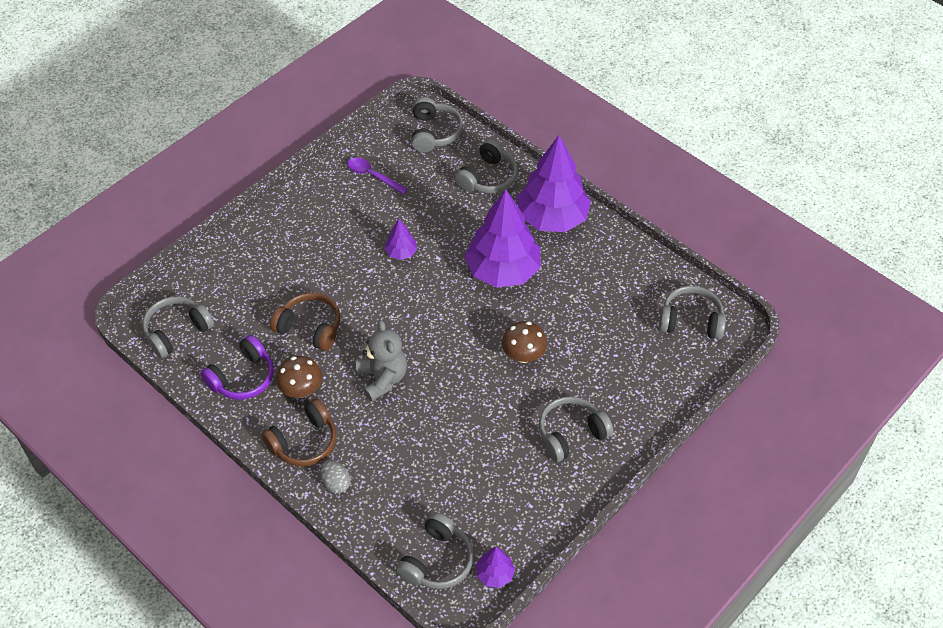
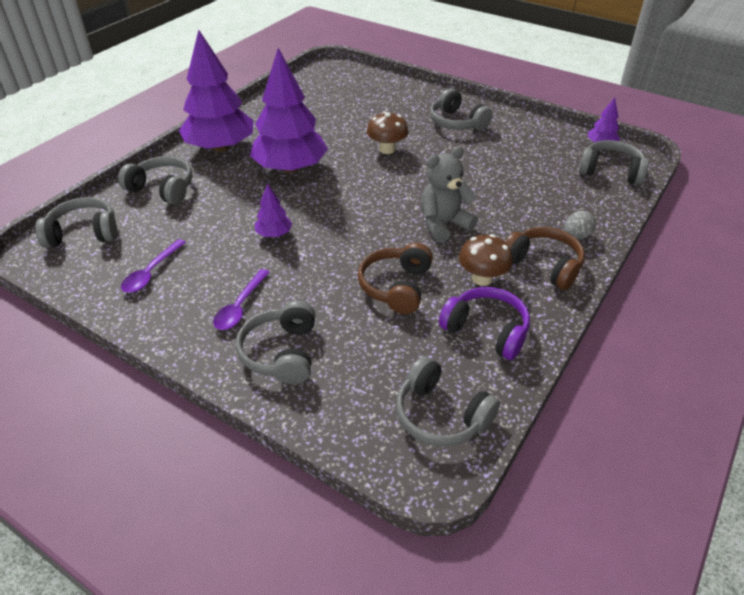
camera: 100 degrees left, 10 degrees down
grey headphones [659,286,726,340] -> grey headphones moved to [236,300,315,384]
none -> purple spoon [213,269,270,330]

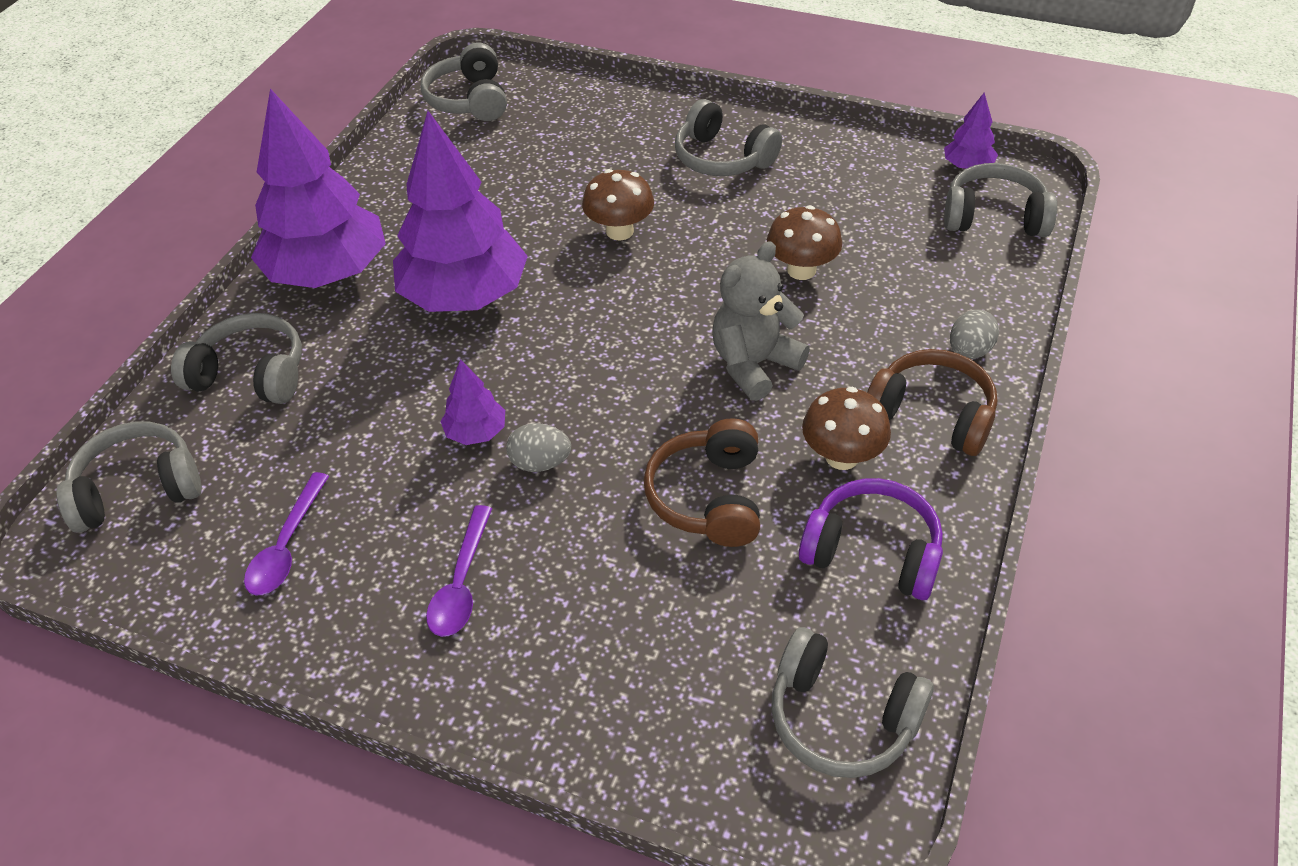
camera: 10 degrees left, 5 degrees up
grey headphones [236,300,315,384] -> grey headphones moved to [420,43,507,121]
none -> grey egg [506,423,571,472]
none -> brown mushroom [767,205,842,280]

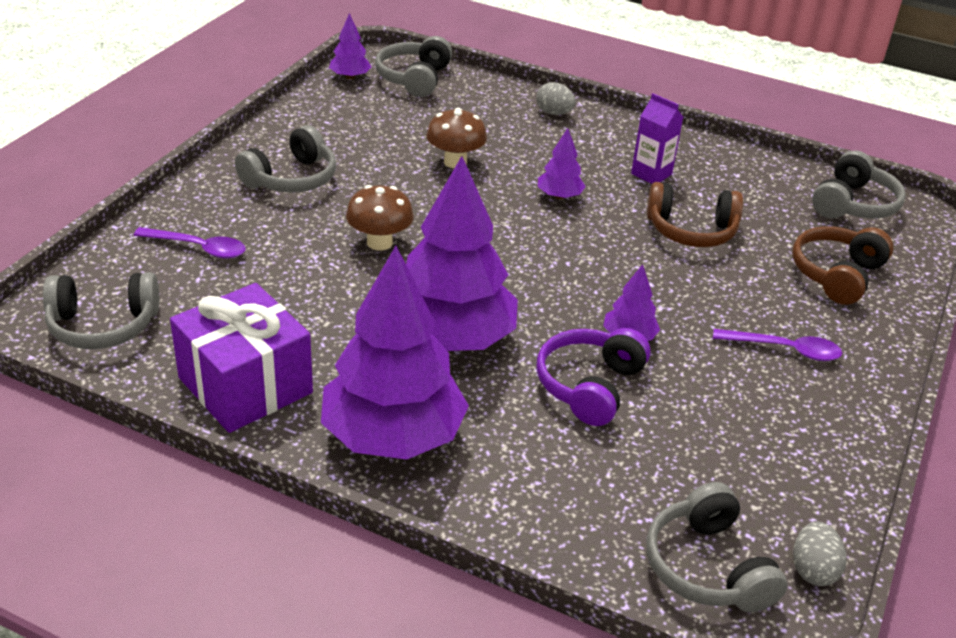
camera: 90 degrees left, 10 degrees down
grey headphones [171,313,302,404] -> none
purple spoon [244,472,329,595] -> purple spoon moved to [134,227,246,258]
grey egg [506,423,571,472] -> grey egg moved to [793,521,847,586]
grey teddy bear [712,241,810,401] -> purple tree [538,128,586,199]
purple headphones [799,478,943,600] -> purple headphones moved to [536,328,651,426]
brown mushroom [802,387,891,470] -> purple carton [631,93,683,184]
brown headphones [867,349,997,456] -> brown headphones moved to [792,226,893,305]
none -> purple gift [170,283,313,433]

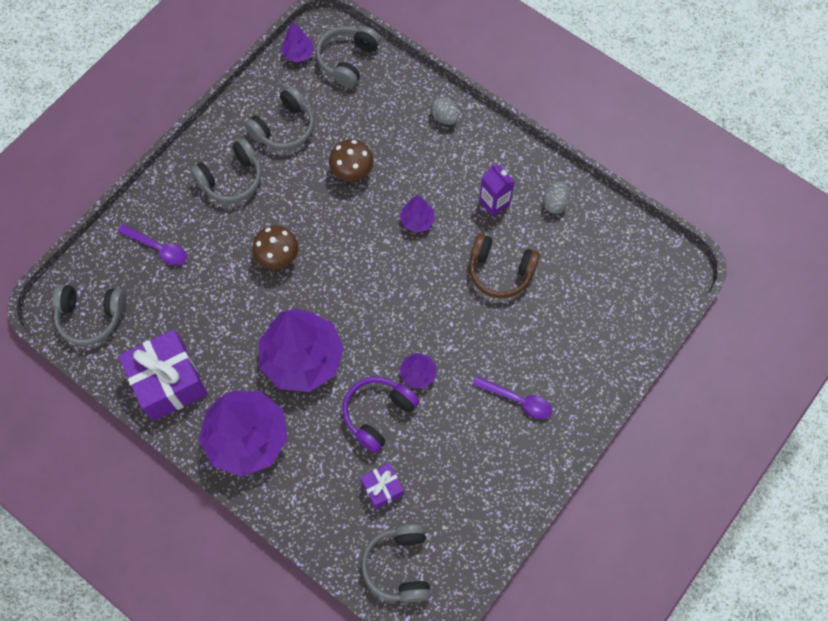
camera: 15 degrees right, 30 degrees up
brown headphones [792,226,893,305] -> none
grey egg [793,521,847,586] -> grey egg moved to [543,181,570,214]
grey headphones [812,151,906,218] -> grey headphones moved to [244,86,314,150]
none -> purple gift [360,463,404,510]

